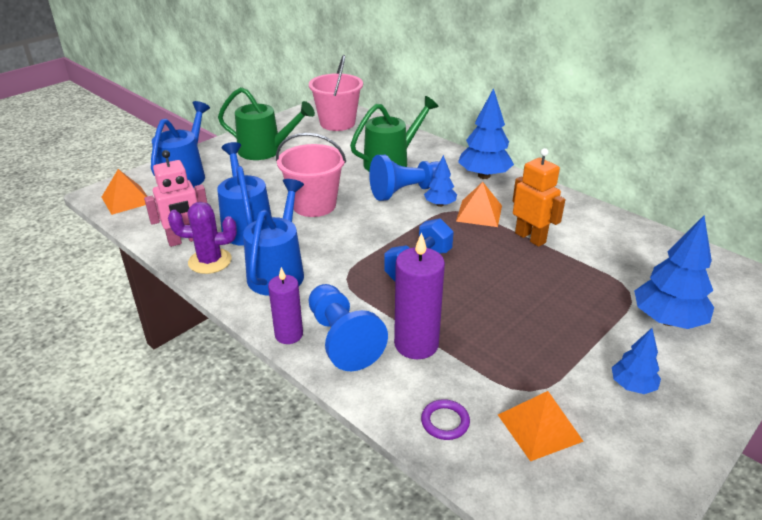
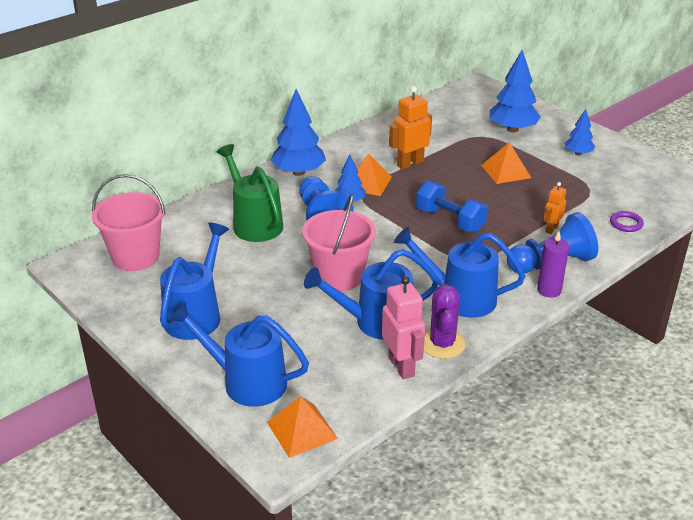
camera: 85 degrees left, 0 degrees up
green watering can [218,87,315,160] -> blue watering can [160,223,229,340]
purple candle [394,232,445,359] -> orange robot [544,182,566,234]
orange pyramid [498,391,584,461] -> orange pyramid moved to [481,142,531,184]

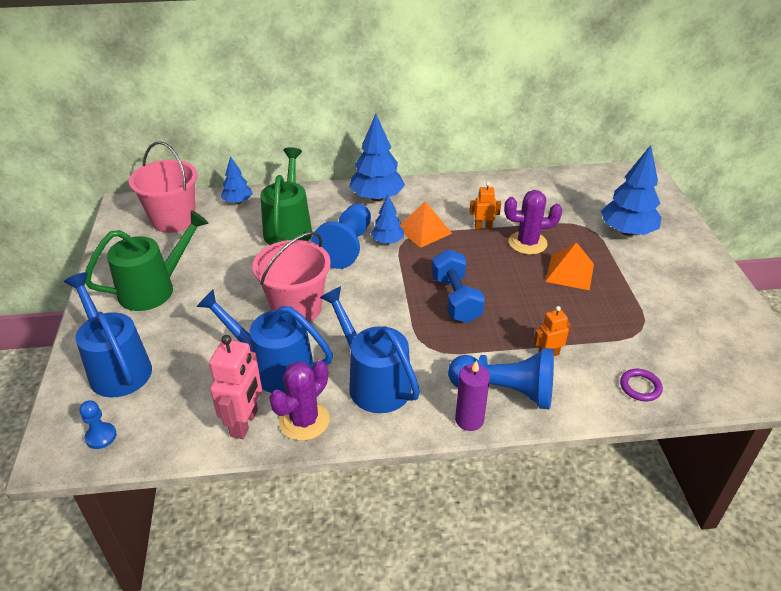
camera: 35 degrees right, 5 degrees up
blue watering can [160,223,229,340] -> green watering can [85,210,209,311]
orange pyramid [267,396,338,458] -> blue pawn [80,400,117,449]
orange robot [389,86,432,170] -> orange robot [469,182,501,230], size x0.59
blue tree [565,109,595,155] -> blue tree moved to [221,156,253,204]
none -> purple cactus [504,190,562,255]

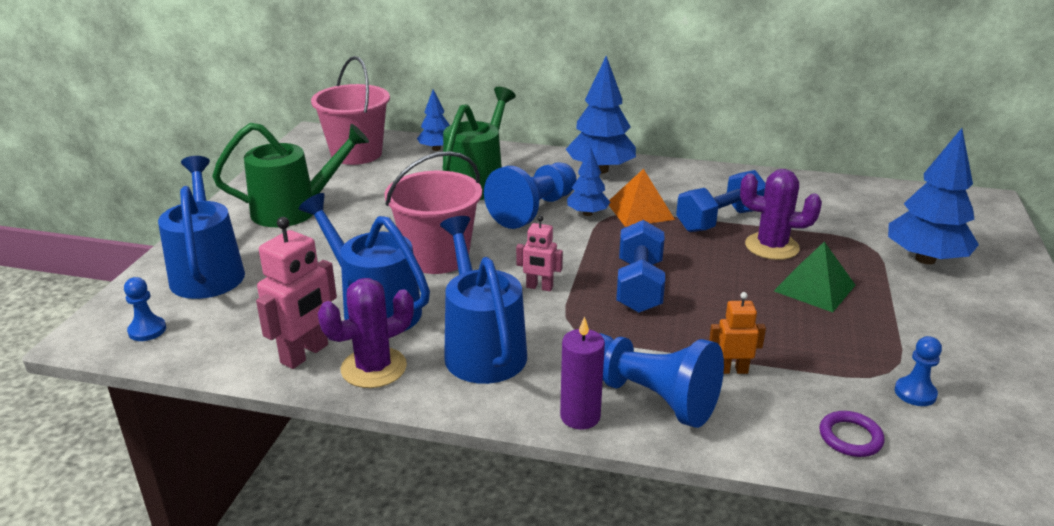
camera: 20 degrees right, 10 degrees down
orange robot [469,182,501,230] -> blue dumbbell [676,170,766,232]
orange pyramid [545,242,594,290] -> green pyramid [774,242,856,312]
none -> pink robot [516,215,563,291]
none -> blue pawn [895,336,942,406]

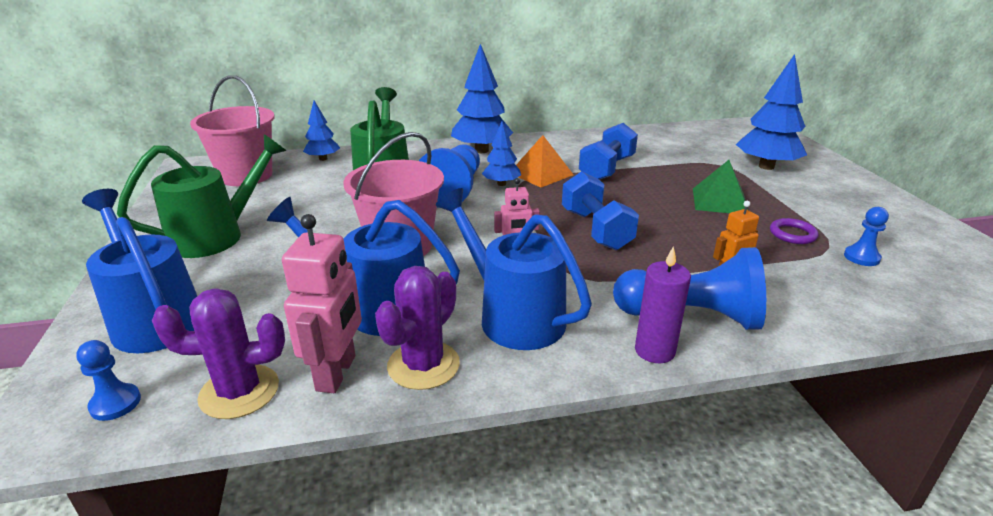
camera: 25 degrees left, 0 degrees up
purple cactus [740,169,822,260] -> purple cactus moved to [152,289,285,419]
purple ring [819,411,884,457] -> purple ring moved to [770,218,819,244]

